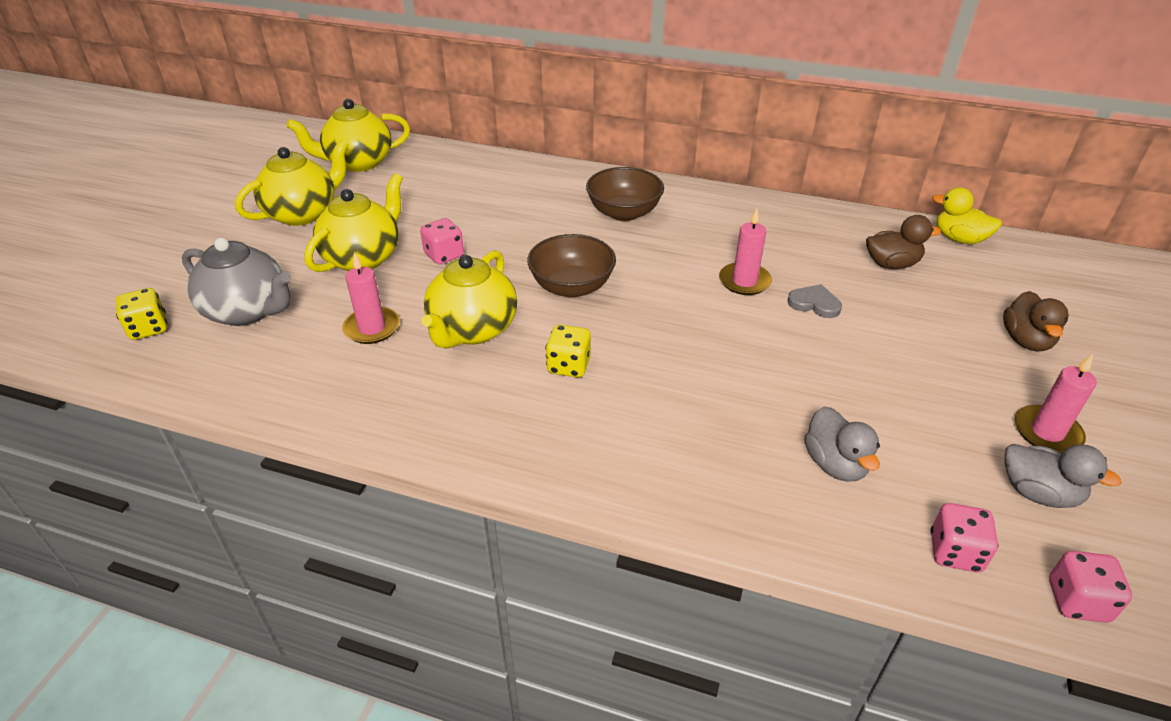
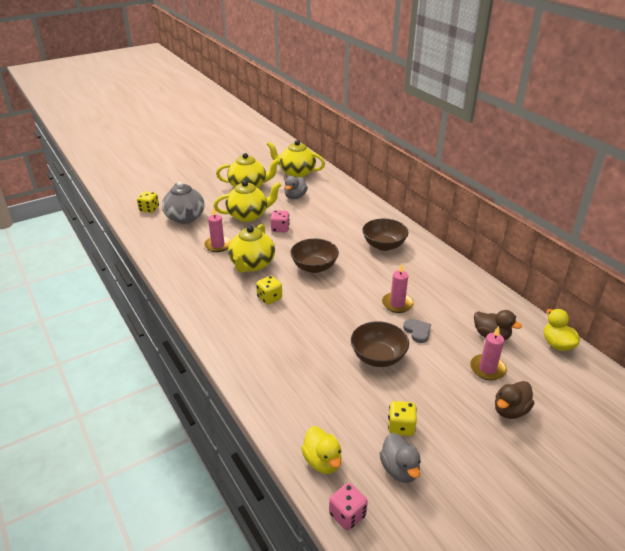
camera: 40 degrees right, 5 degrees down
yellow teapot [422,250,517,349] -> yellow teapot turned 45 degrees counterclockwise [228,224,275,273]
grey duck [804,406,880,482] -> grey duck moved to [284,176,308,199]
pink dice [930,503,999,572] -> yellow duck [301,426,342,474]
pink candle [1015,354,1097,453] -> pink candle moved to [470,326,507,380]
none -> brown bowl [351,321,409,367]
none -> yellow dice [388,401,417,436]

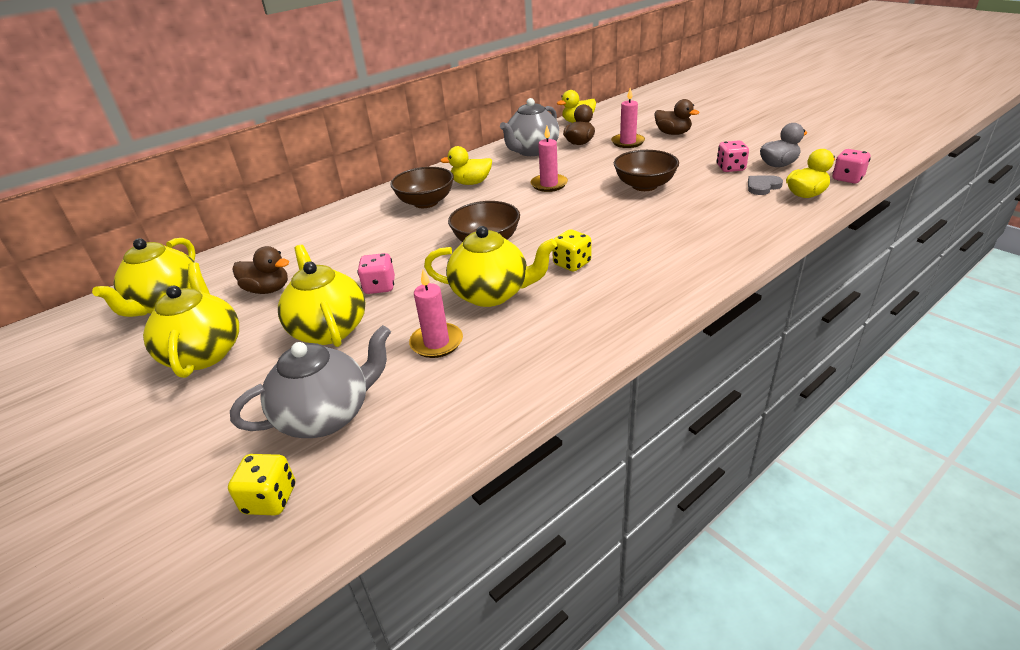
camera: 95 degrees left, 0 degrees up
grey duck [284,176,308,199] -> brown duck [232,246,289,294]
yellow dice [388,401,417,436] -> pink dice [717,140,749,172]
grey heart [403,319,431,343] -> grey heart moved to [748,175,783,195]
none -> yellow duck [440,146,492,185]
none -> grey teapot [500,98,559,156]

